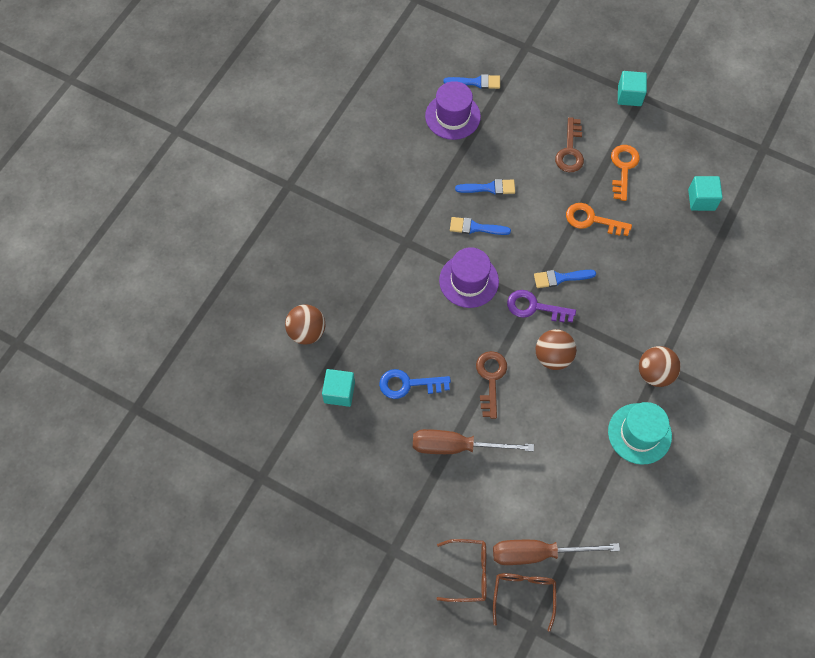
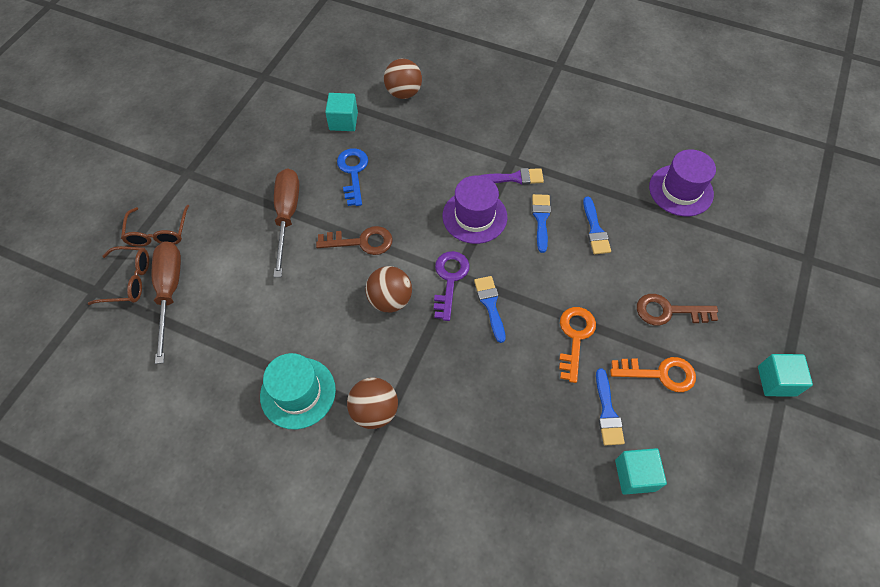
camera: 85 degrees right, 5 degrees down
blue brush [443,74,500,89] -> blue brush moved to [596,368,625,445]
none -> purple brush [479,168,544,185]

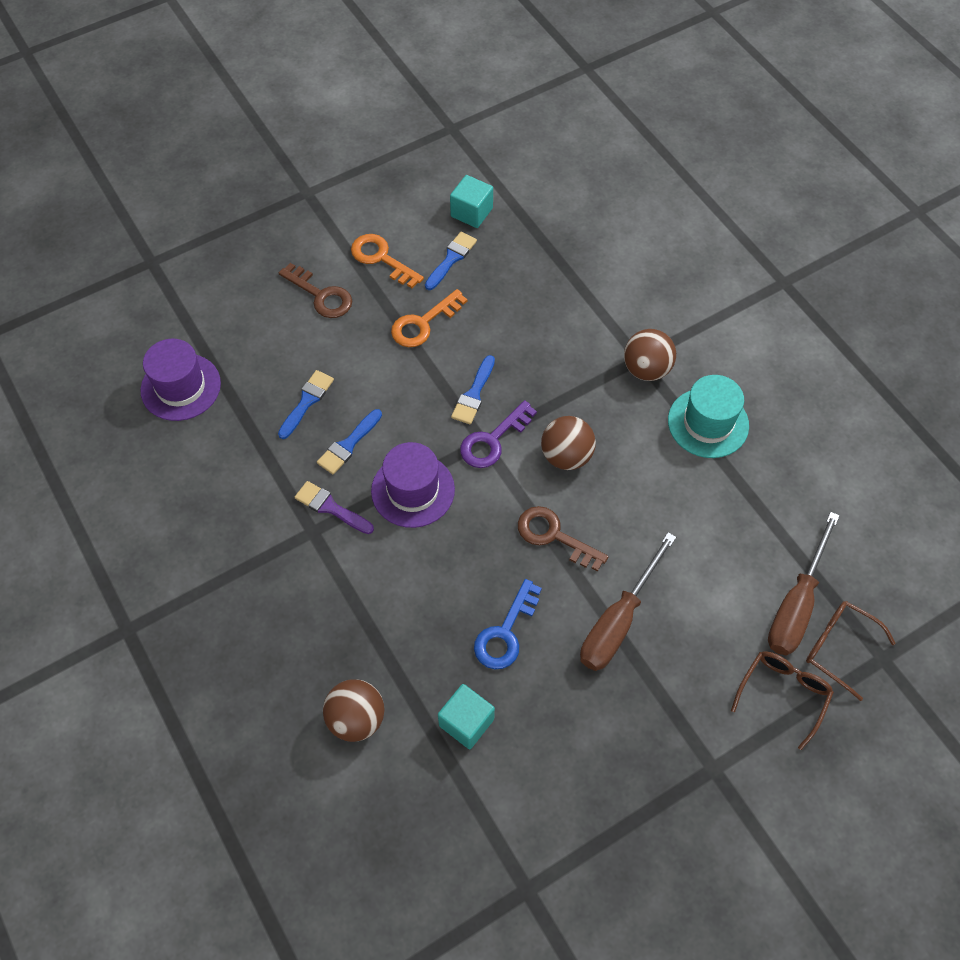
camera: 145 degrees left, 0 degrees up
turquoise cube [758,354,813,397] -> none

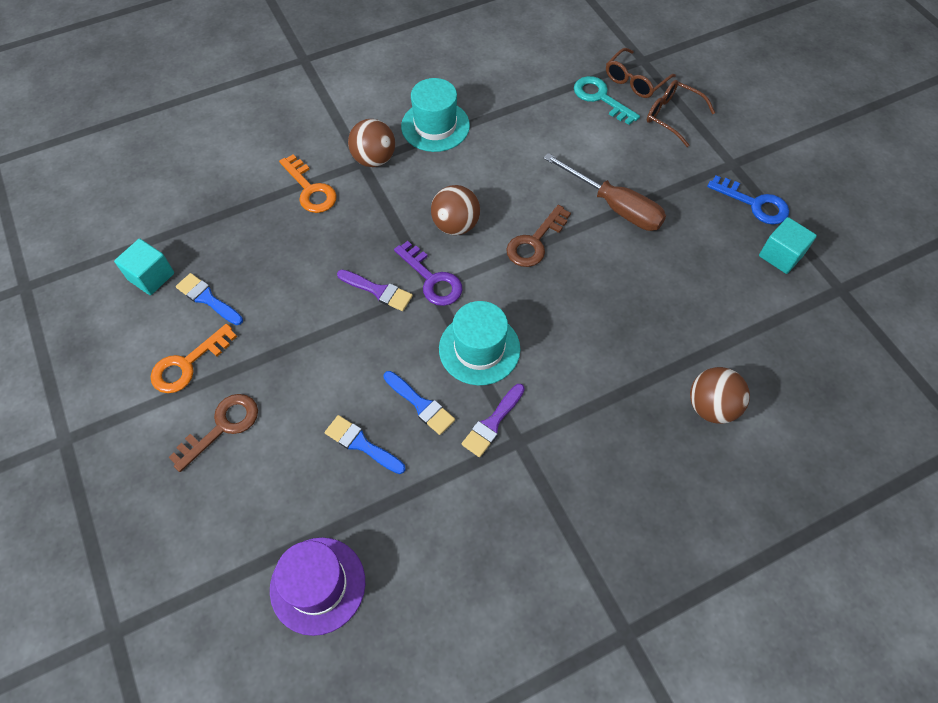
camera: 85 degrees left, 0 degrees up
purple hat [371,442,455,528] -> turquoise hat [439,301,521,385]
orange key [391,289,467,347] -> orange key moved to [279,154,337,213]
turquoise cube [438,684,495,749] -> turquoise cube moved to [759,217,817,274]
blue brush [451,355,495,425] -> purple brush [337,270,413,311]
blue key [474,579,542,669] -> blue key moved to [707,175,789,225]
brown screwdriver [768,512,840,656] -> turquoise key [574,76,640,125]

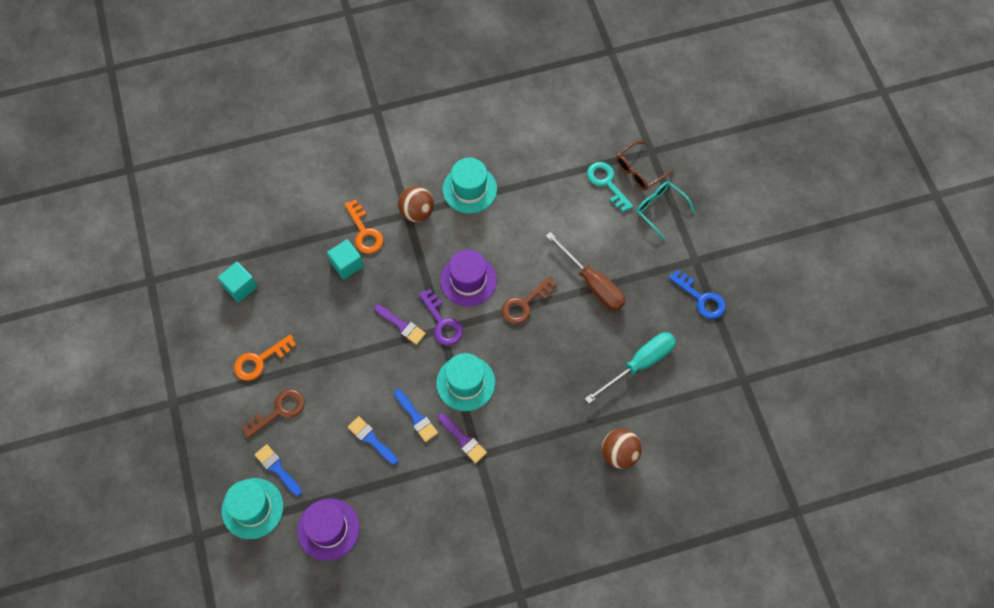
camera: 10 degrees right, 5 degrees up
blue brush [176,273,243,325] -> blue brush moved to [255,444,302,496]
brown ball [431,185,480,235] -> purple hat [440,249,497,306]
purple brush [462,384,525,457] -> purple brush turned 90 degrees counterclockwise [438,413,487,463]
brown glasses [647,80,715,147] -> turquoise glasses [636,181,695,240]
turquoise cube [759,217,817,274] -> turquoise cube moved to [327,239,363,279]
none -> turquoise hat [221,478,284,539]
none -> turquoise screwdriver [585,332,676,404]

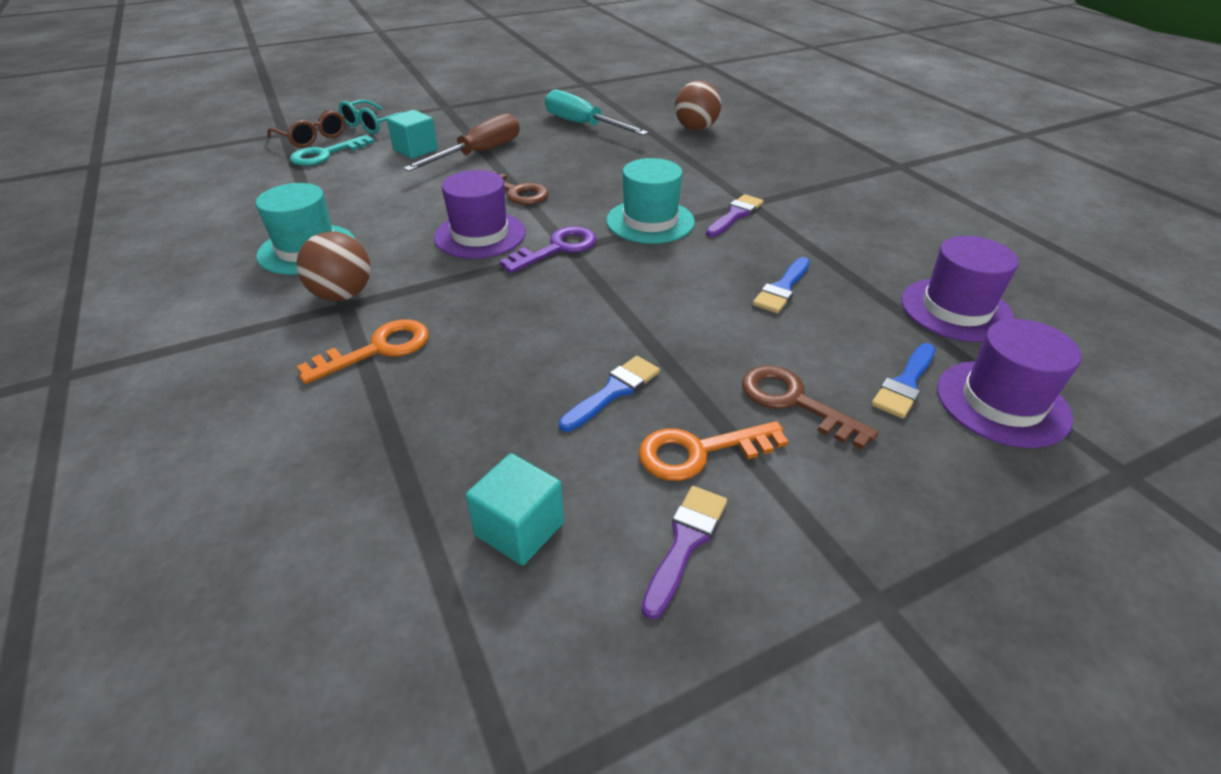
camera: 100 degrees left, 25 degrees down
turquoise hat [221,478,284,539] -> purple hat [937,319,1082,448]
orange key [234,334,296,381] -> orange key turned 120 degrees clockwise [639,421,788,481]
turquoise cube [327,239,363,279] -> turquoise cube moved to [387,110,438,159]
purple brush [374,304,426,345] -> purple brush moved to [641,486,727,619]
blue brush [394,390,438,442] -> blue brush moved to [559,356,660,432]
blue key [669,270,726,319] -> none

